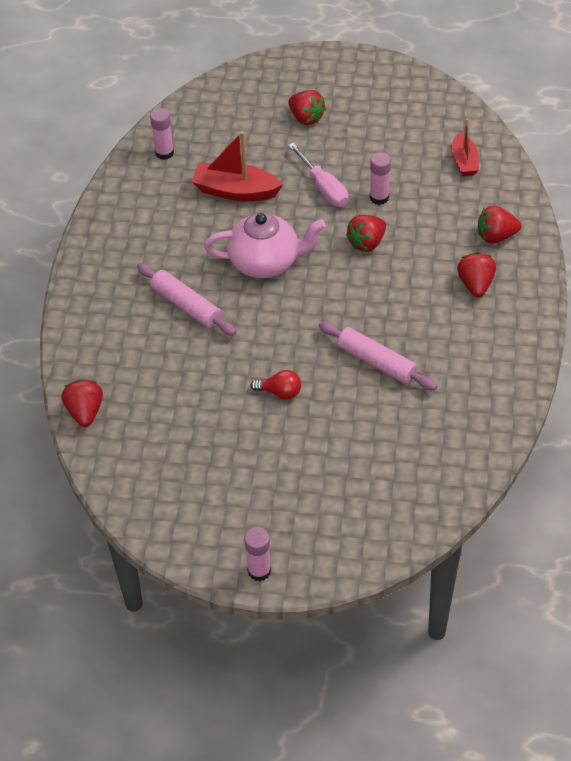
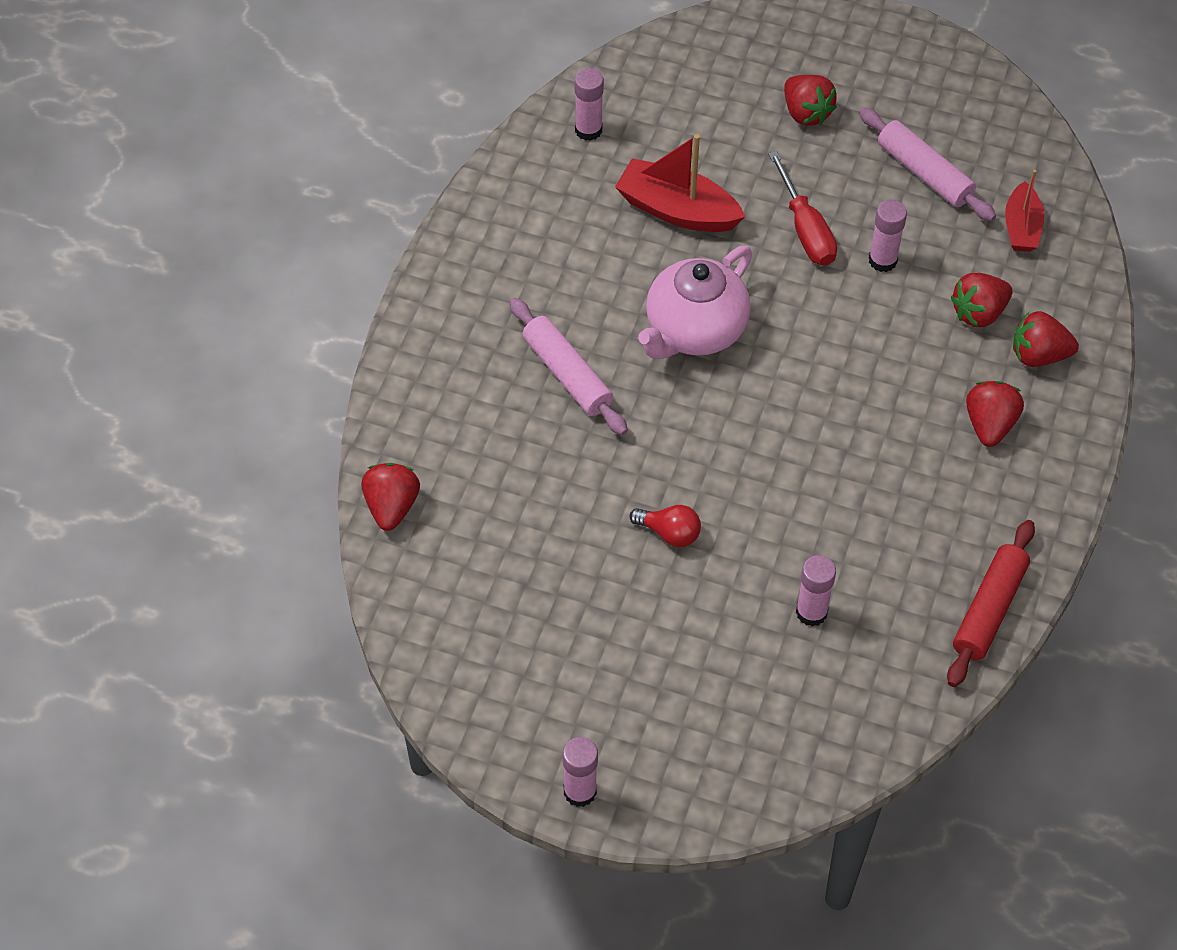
camera: 10 degrees right, 5 degrees up
pink teapot [204,212,326,278] -> pink teapot turned 120 degrees clockwise [638,246,752,359]
pink screwdriver [288,143,349,207] -> red screwdriver [768,151,837,266]
pink rolling pin [319,321,438,390] -> pink rolling pin moved to [859,107,996,221]
red strawberry [346,215,386,252] -> red strawberry moved to [951,273,1012,327]
none -> pink glue stick [796,555,836,627]
none -> red rolling pin [947,520,1035,687]

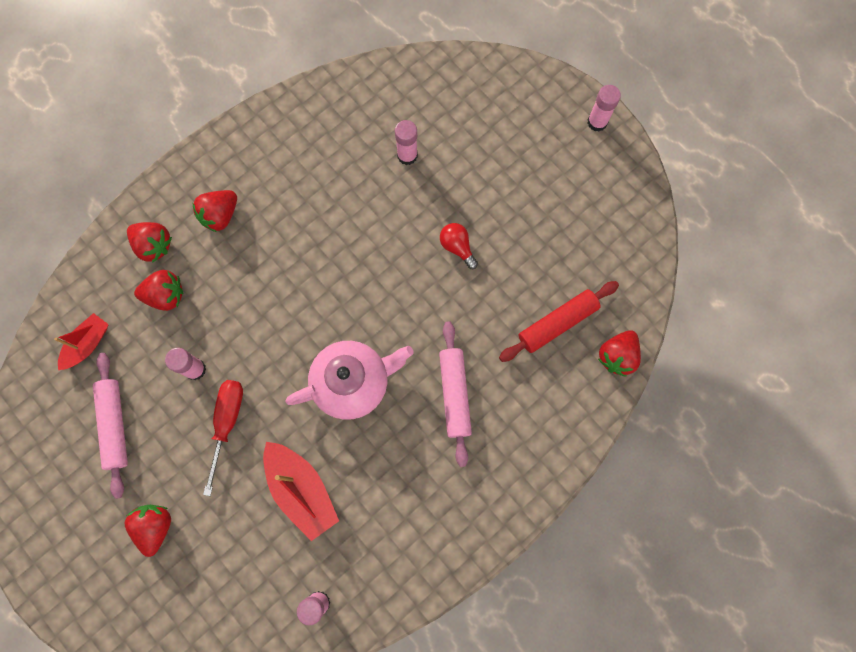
camera: 150 degrees left, 20 degrees up
red rolling pin [947,520,1035,687] -> red rolling pin moved to [499,281,619,362]

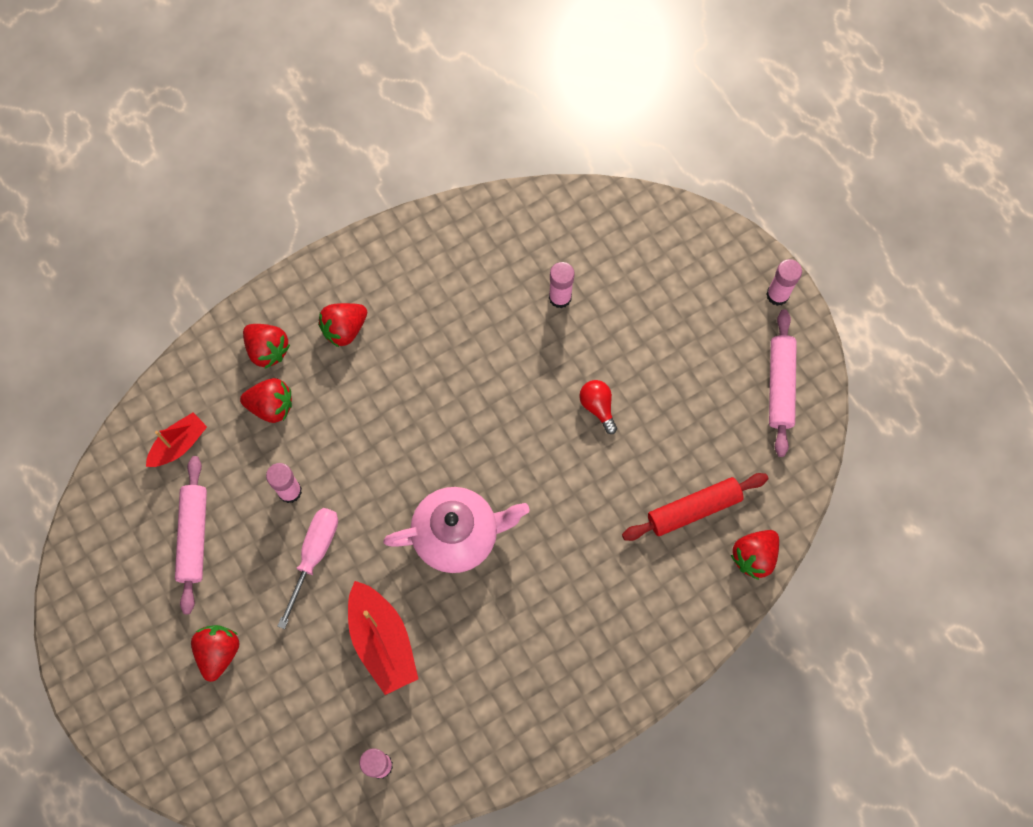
camera: 10 degrees right, 5 degrees down
red screwdriver [203,380,243,496] -> pink screwdriver [277,508,338,629]
pink rolling pin [439,322,472,467] -> pink rolling pin moved to [769,309,797,457]

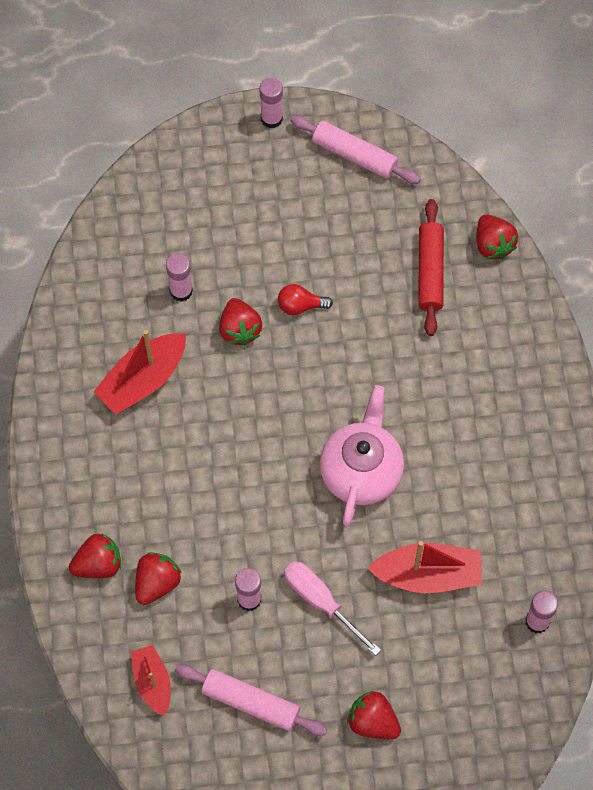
camera: 65 degrees left, 5 degrees down
red strawberry [318,303,367,347] -> red strawberry moved to [219,298,262,346]
none -> red boat [93,330,186,414]

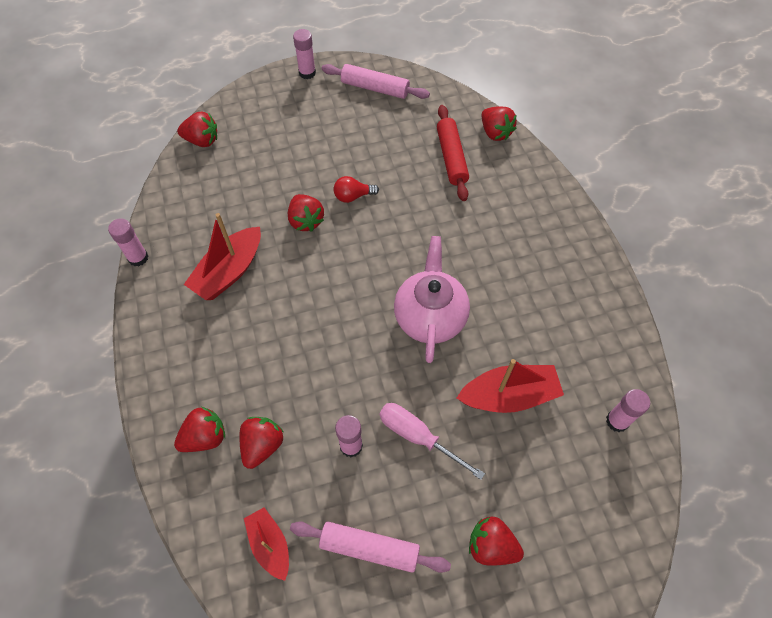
camera: 10 degrees left, 5 degrees down
pink glue stick [166,253,193,302] -> pink glue stick moved to [108,218,148,266]
none -> red strawberry [177,112,217,147]

